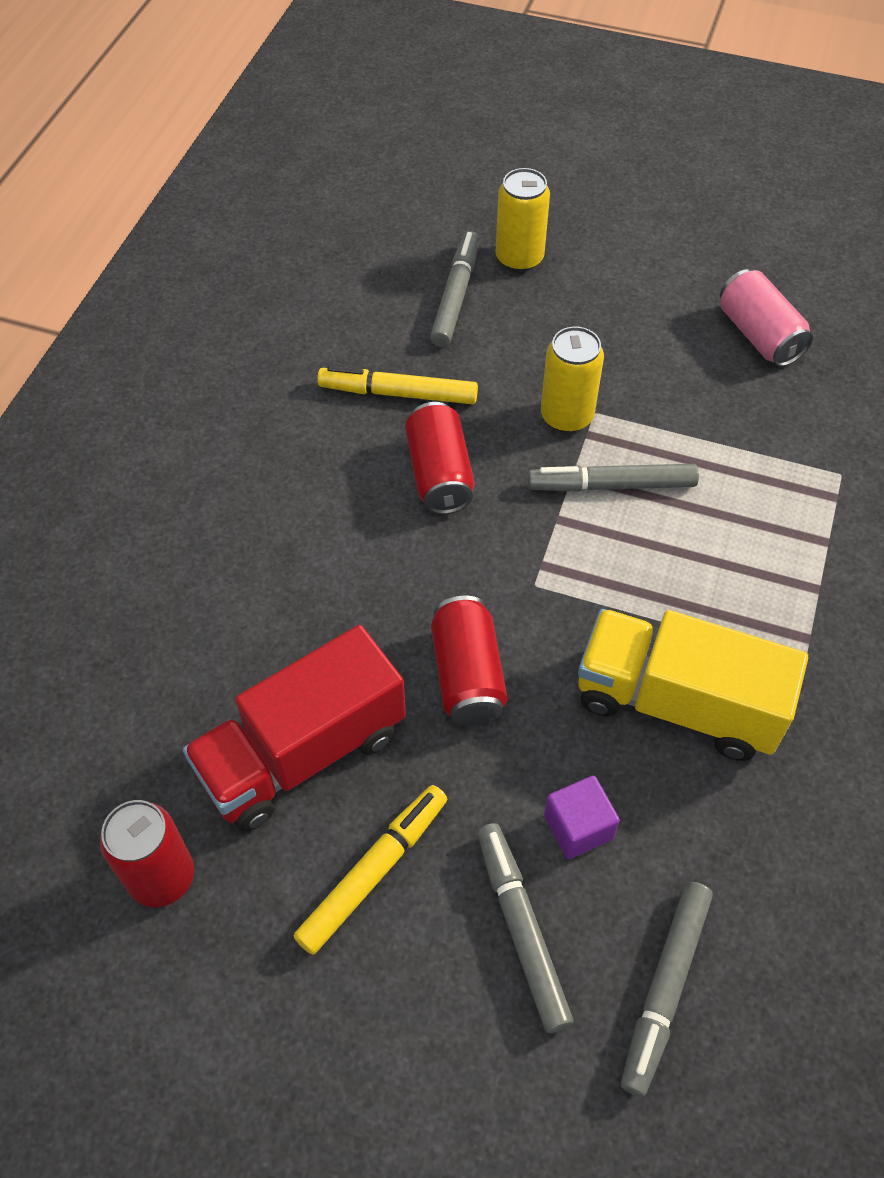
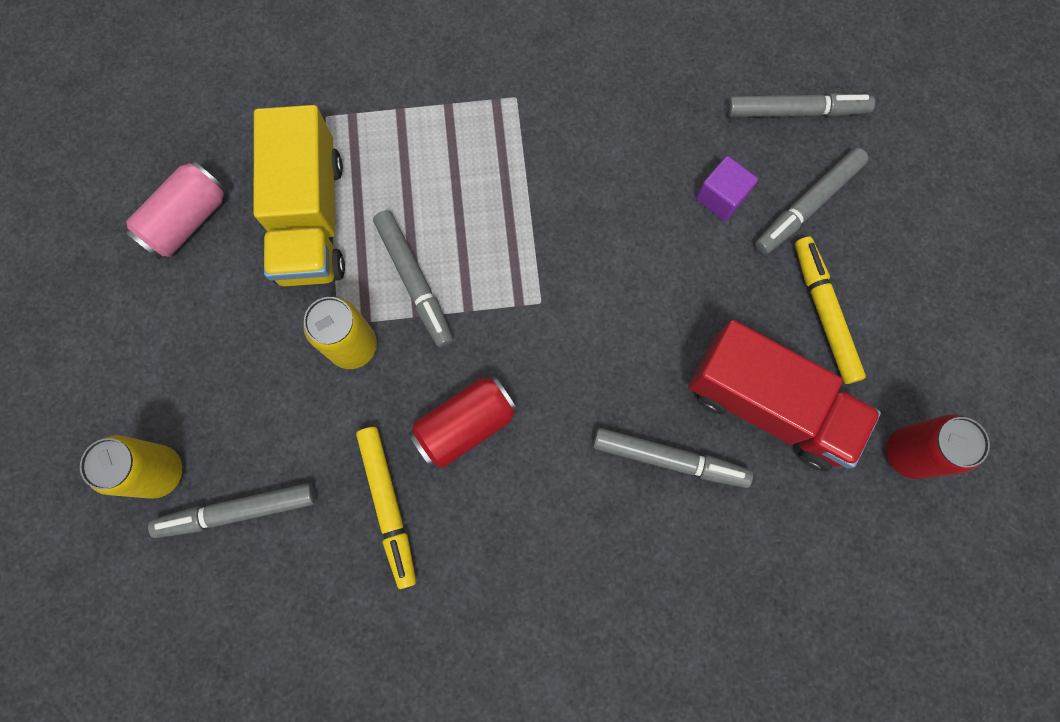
camera: 115 degrees left, 20 degrees up
yellow marker [294,785,447,955] -> yellow marker turned 60 degrees clockwise [795,237,866,384]
red can [431,596,508,726] -> none
yellow truck [578,609,808,761] -> yellow truck moved to [253,105,345,286]
none -> grey marker [593,428,753,488]

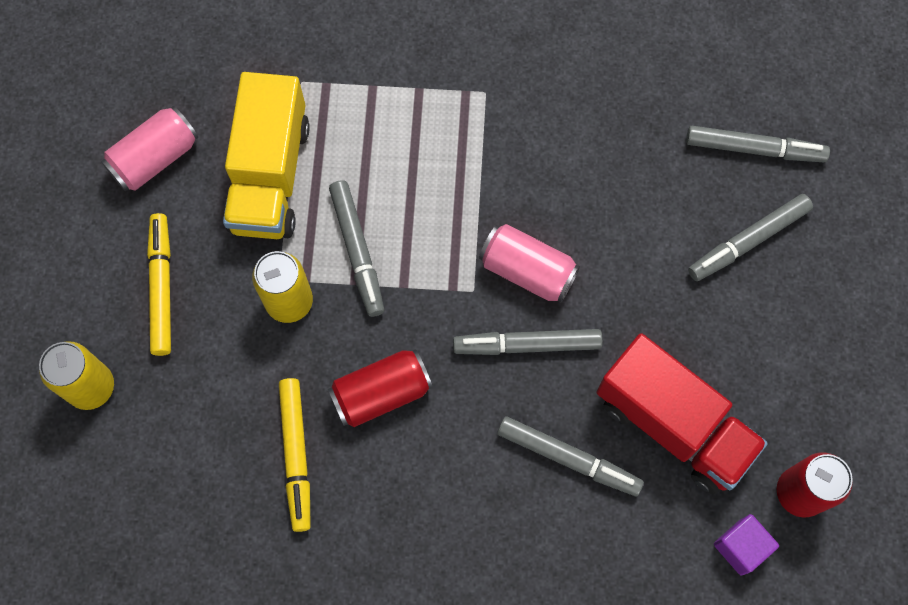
camera: 10 degrees right, 5 degrees down
grey marker [148,483,316,538] -> grey marker moved to [453,329,603,355]
purple cube [696,156,758,221] -> purple cube moved to [714,514,779,576]
yellow marker [795,237,866,384] -> yellow marker moved to [147,213,171,356]
none -> pink can [479,224,580,303]

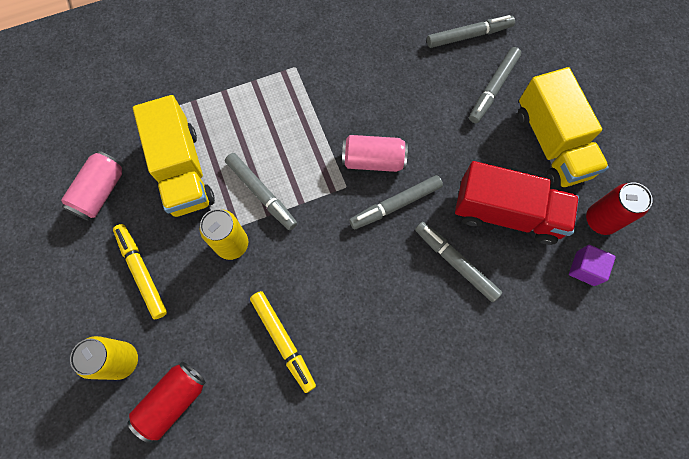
camera: 25 degrees left, 0 degrees up
red can [328,349,433,427] -> red can moved to [127,362,206,443]
grey marker [497,416,644,496] -> grey marker turned 135 degrees counterclockwise [415,222,502,302]
none -> yellow truck [518,67,609,188]

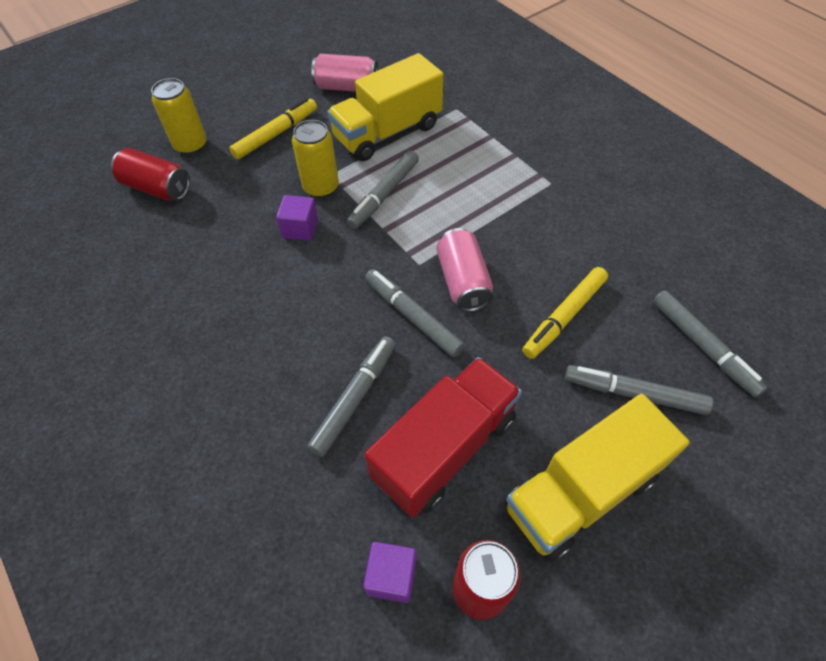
camera: 75 degrees right, 15 degrees down
yellow marker [250,291,316,393] -> yellow marker moved to [522,267,608,359]
red truck [455,161,579,245] -> red truck turned 135 degrees counterclockwise [365,357,522,517]
none -> purple cube [276,195,318,241]

